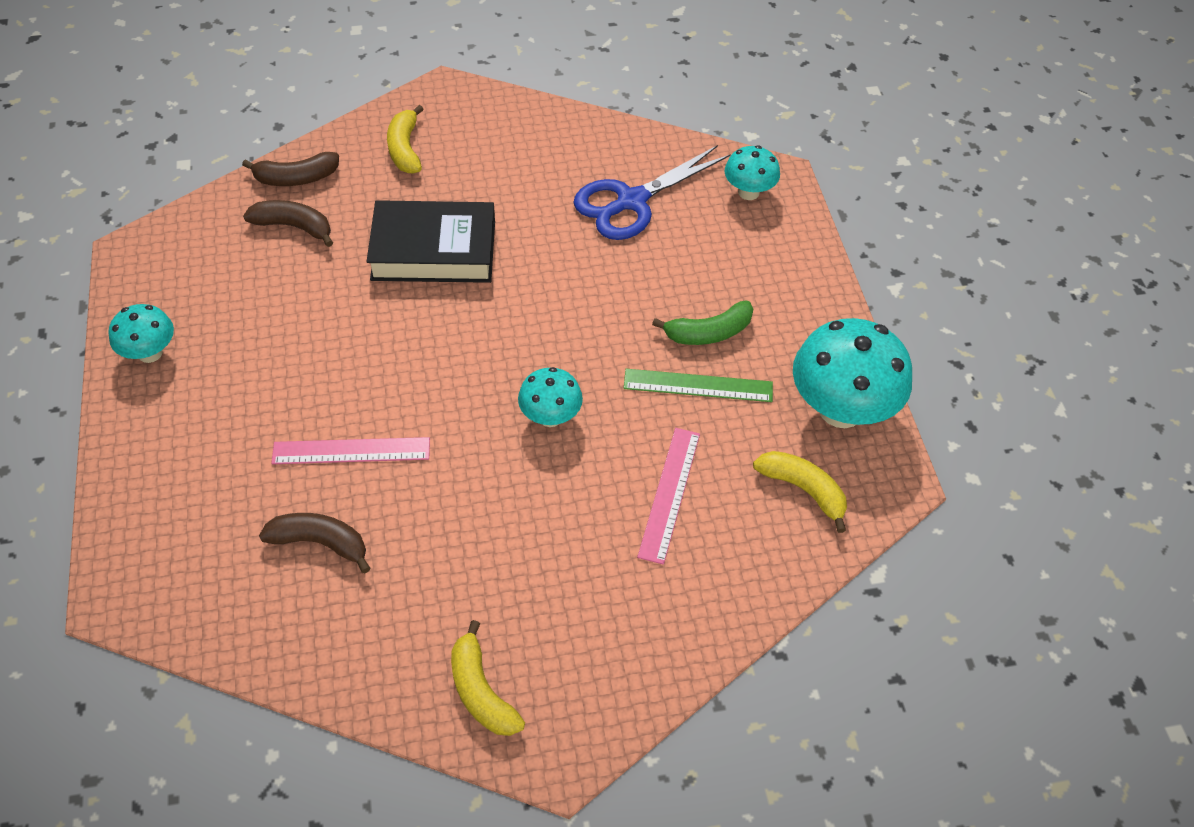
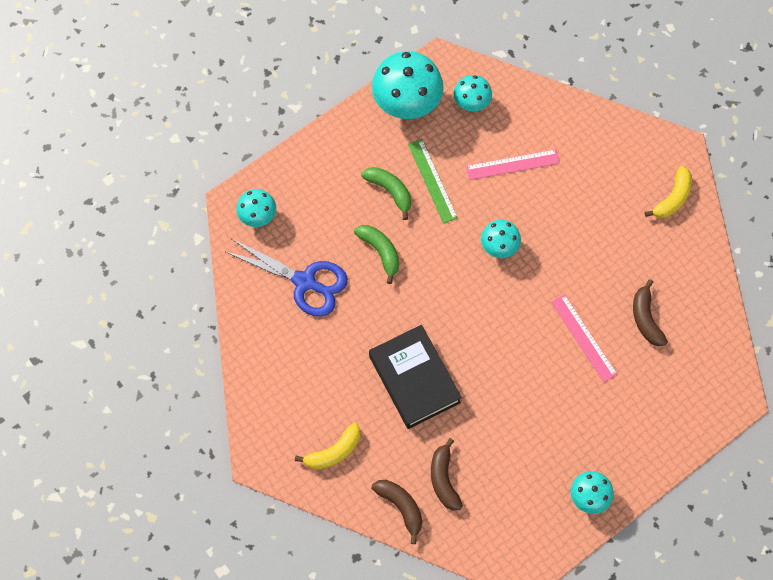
camera: 115 degrees left, 15 degrees up
yellow banana [753,451,847,533] -> turquoise mushroom [454,75,492,111]
none -> green banana [354,225,399,284]

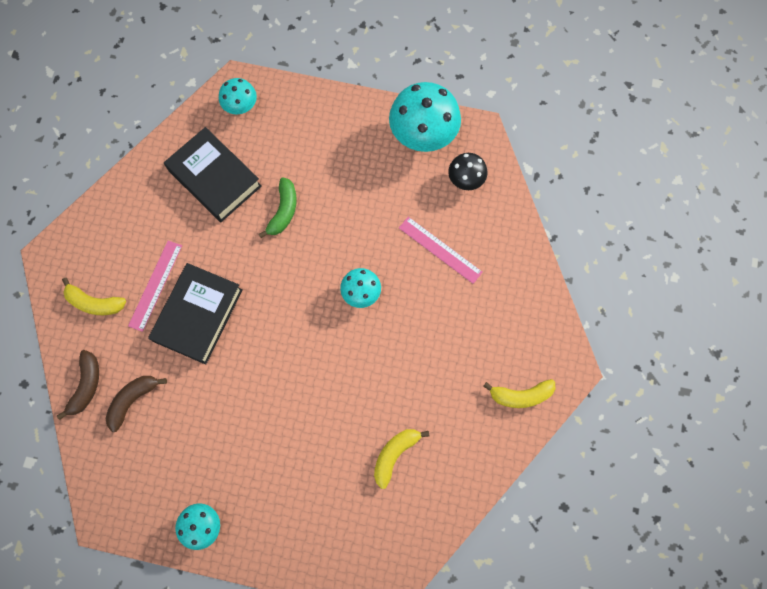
camera: 50 degrees right, 5 degrees up
blue scissors [224,239,348,317] -> black book [164,127,262,222]
green banana [361,167,411,220] -> none
green ruler [408,139,458,224] -> none
turquoise mushroom [454,75,492,111] -> black mushroom [448,153,488,190]
pink ruler [551,294,618,382] -> pink ruler moved to [128,240,182,332]
brown banana [633,279,668,346] -> yellow banana [374,429,429,489]

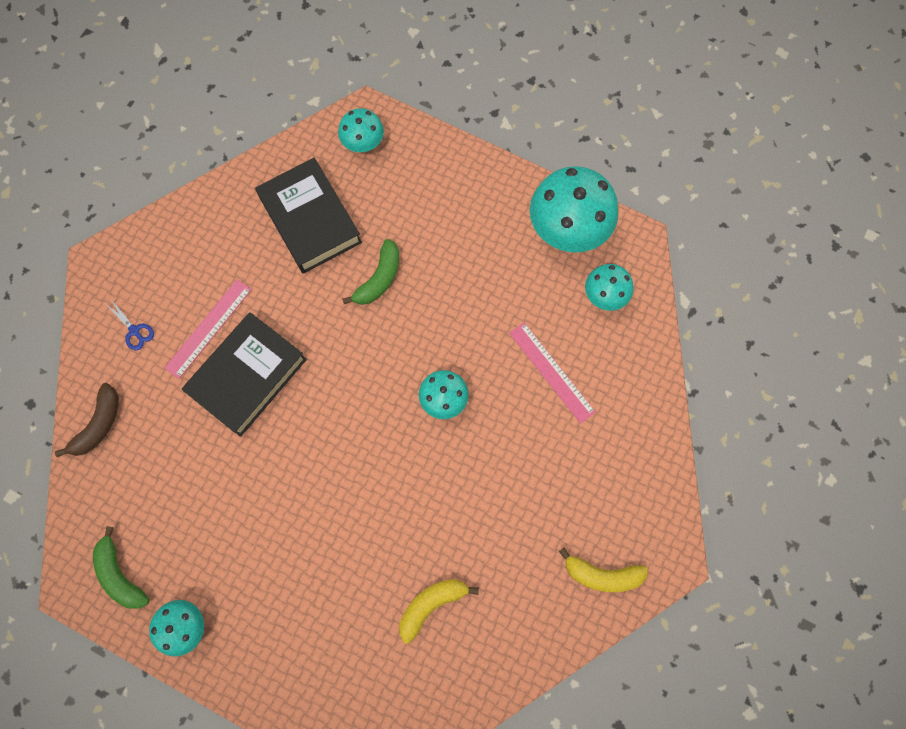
camera: 15 degrees right, 0 degrees up
yellow banana [62,278,126,315] -> blue scissors [107,301,154,350]
brown banana [105,376,167,432] -> none
black mushroom [448,153,488,190] -> turquoise mushroom [585,264,634,311]
none -> green banana [93,526,150,609]

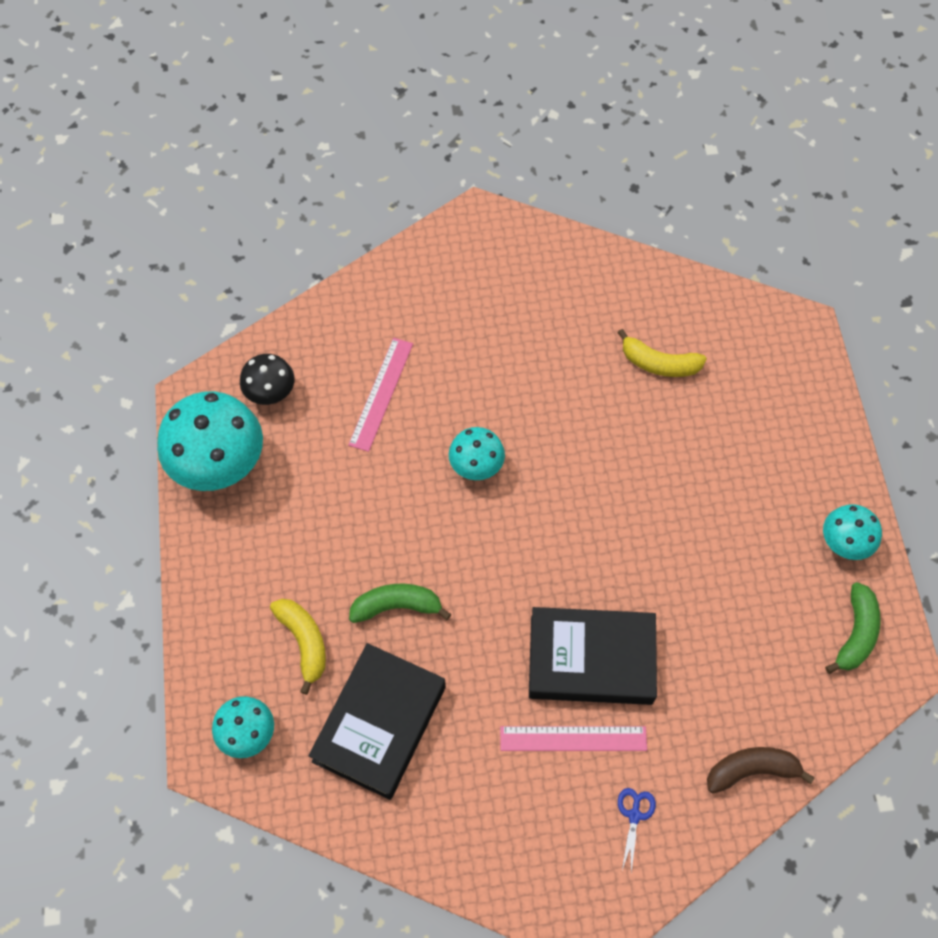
camera: 125 degrees left, 10 degrees down
yellow banana [559,548,648,592] -> yellow banana moved to [270,599,326,695]
turquoise mushroom [585,264,634,311] -> black mushroom [240,354,295,405]

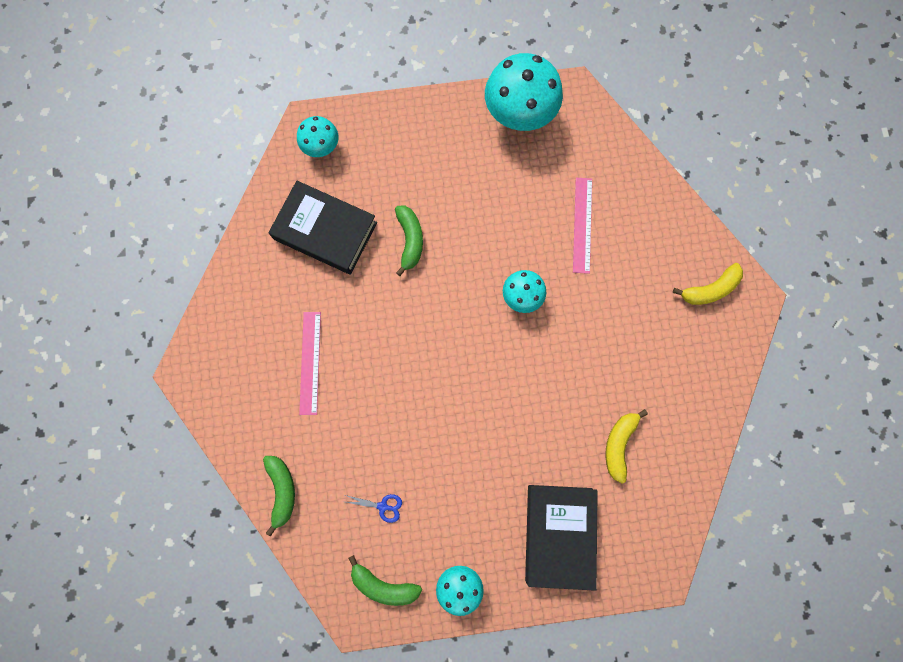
camera: 90 degrees right, 15 degrees up
black mushroom [240,354,295,405] -> none
yellow banana [270,599,326,695] -> yellow banana moved to [673,263,743,305]
pink ruler [348,338,413,452] -> pink ruler turned 75 degrees clockwise [573,178,592,274]
black book [529,607,657,705] -> black book moved to [525,485,598,591]
blue scissors [618,788,656,873] -> blue scissors moved to [345,494,402,523]
brown banana [707,747,815,793] -> green banana [263,456,295,536]

